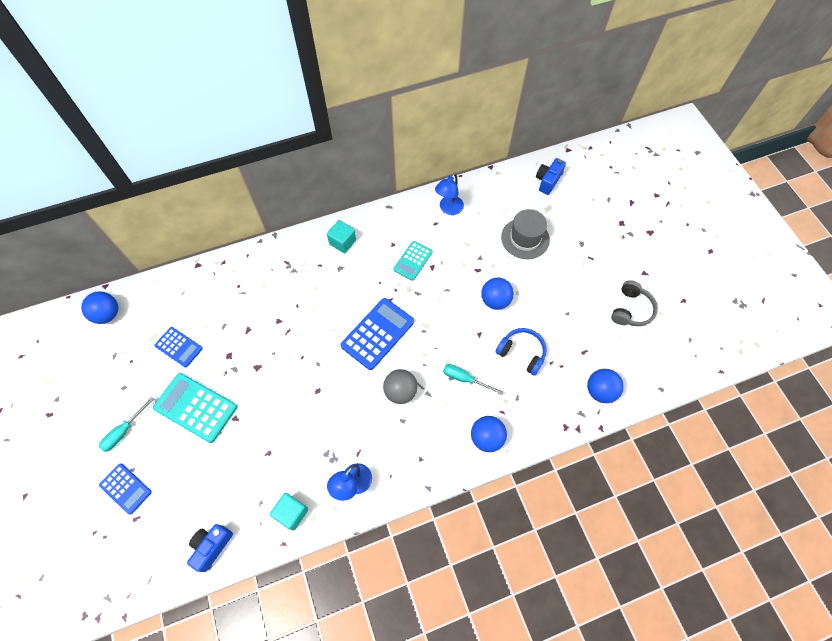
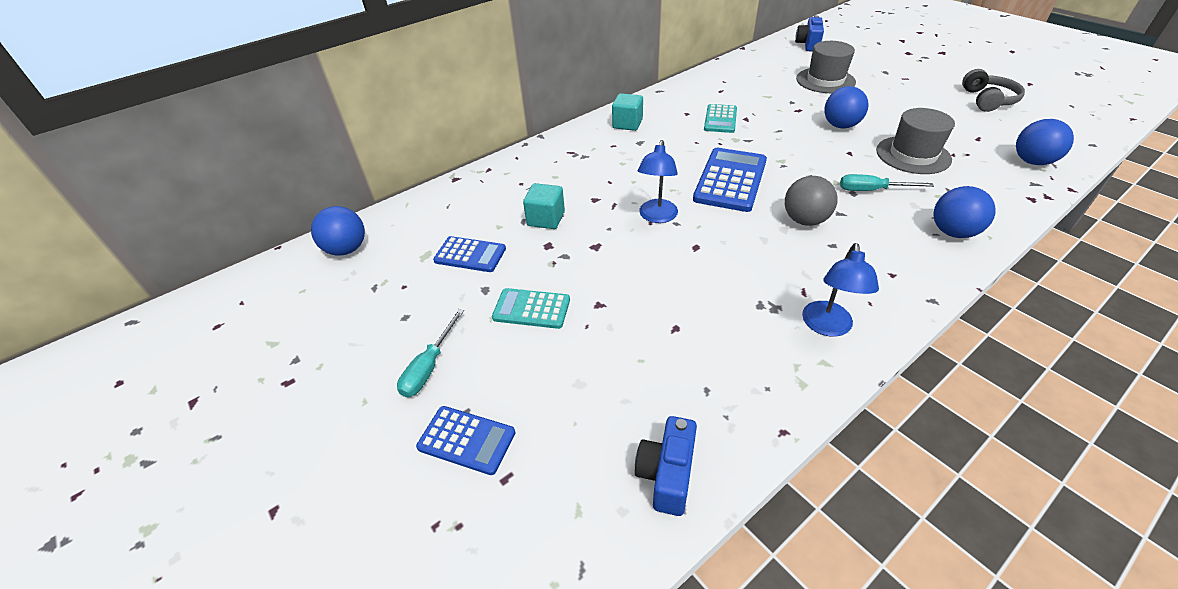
camera: 15 degrees left, 20 degrees down
turquoise calculator [153,373,237,443] -> turquoise calculator [492,288,570,329], size x0.61
turquoise cube [270,493,308,531] -> turquoise cube moved to [523,183,565,229]
blue lamp [435,173,464,215] -> blue lamp moved to [638,140,678,223]
blue headphones [496,328,547,376] -> grey hat [876,108,955,174]

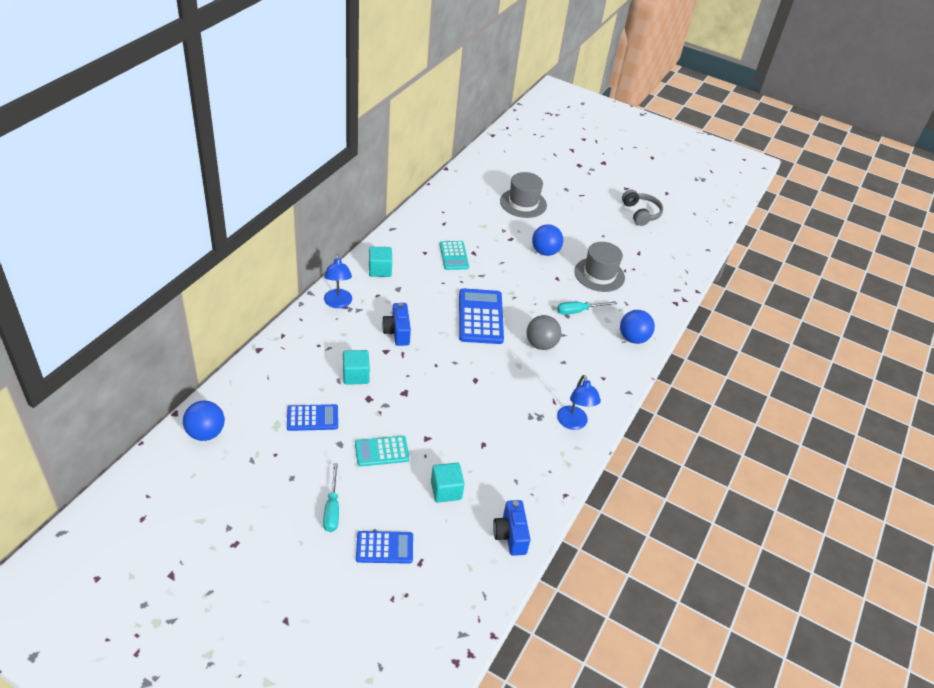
camera: 30 degrees left, 0 degrees up
blue lamp [638,140,678,223] -> blue lamp moved to [324,254,352,308]
blue camera [795,16,824,52] -> blue camera moved to [382,302,411,346]
blue ball [1016,119,1074,165] -> none
none -> turquoise cube [431,463,465,503]

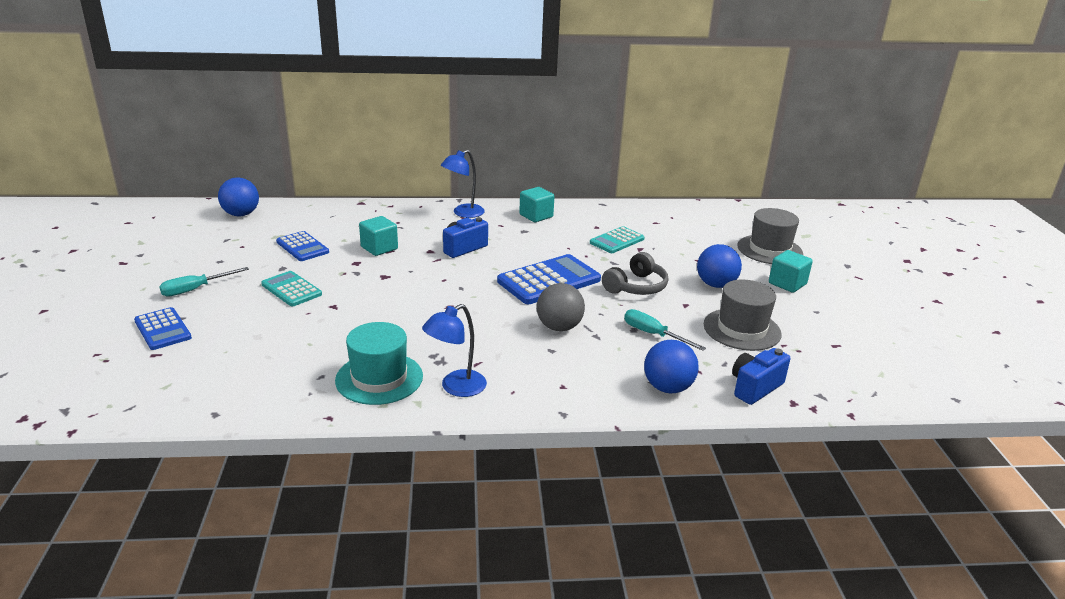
camera: 60 degrees right, 15 degrees down
turquoise cube [431,463,465,503] -> turquoise cube moved to [769,250,813,293]
blue camera [493,500,531,556] -> blue camera moved to [732,348,790,405]
grey headphones [622,190,663,226] -> grey headphones moved to [602,252,668,295]
none -> turquoise hat [335,322,423,405]

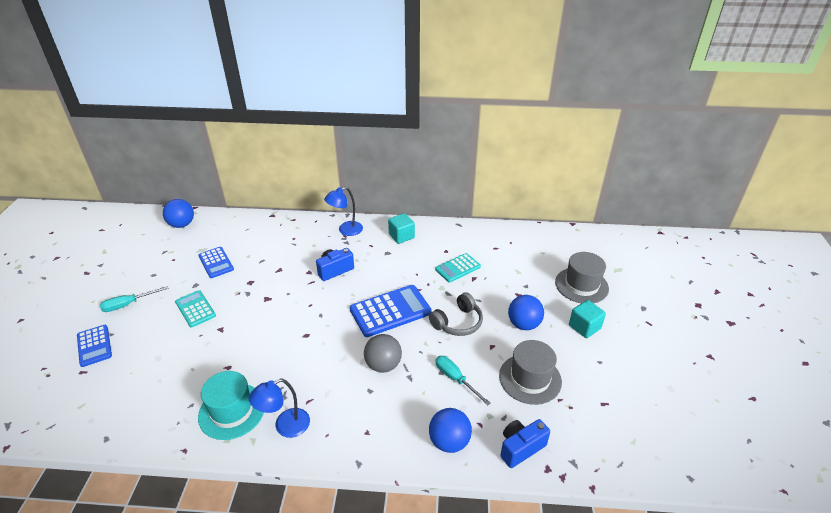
camera: 10 degrees right, 10 degrees up
turquoise cube [359,216,398,256] -> none

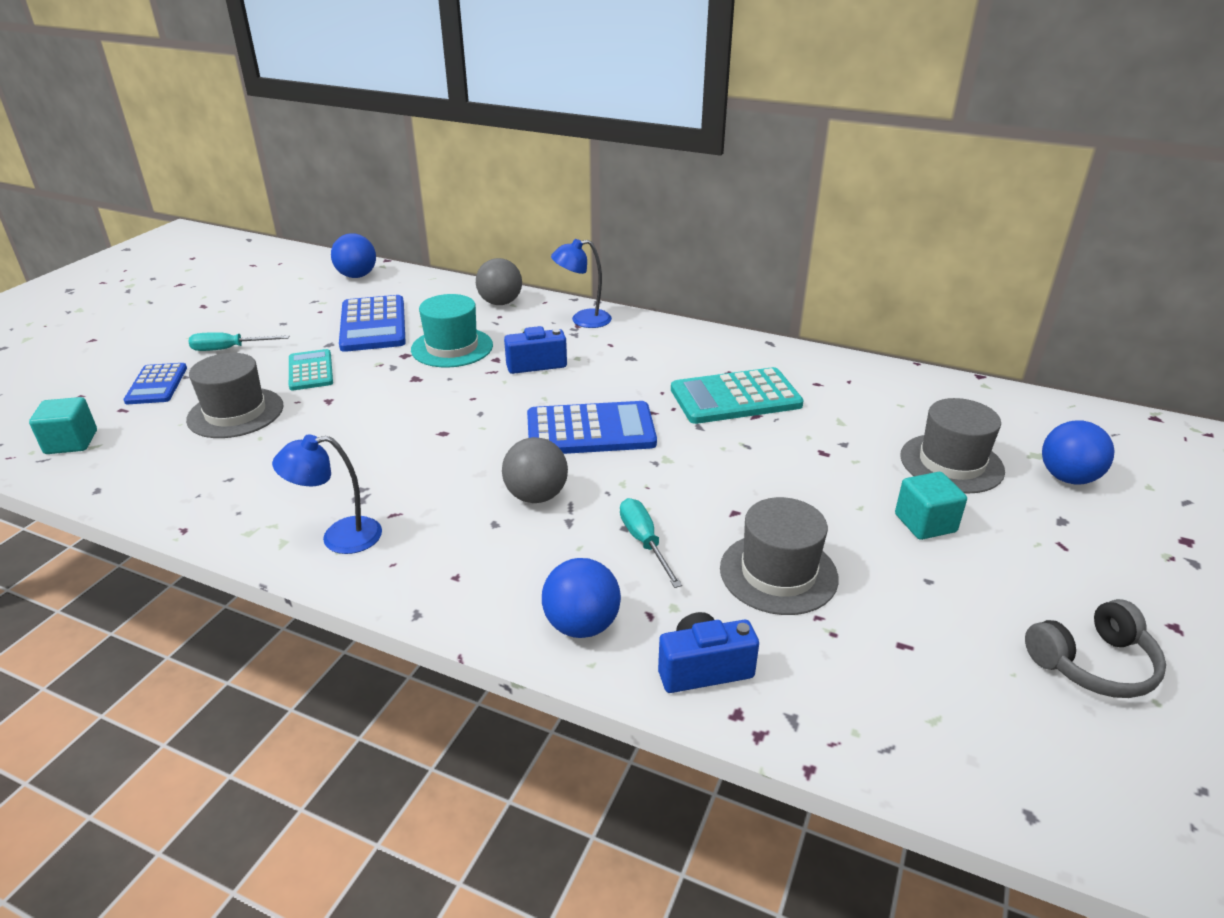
camera: 20 degrees right, 5 degrees down
blue calculator [198,247,234,278] -> blue calculator [339,295,406,352], size x1.64
turquoise hat [198,371,264,440] -> turquoise hat moved to [411,294,493,368]
turquoise cube [388,213,415,244] -> turquoise cube moved to [29,397,97,454]
grey headphones [429,292,483,336] -> grey headphones moved to [1025,599,1166,698]
turquoise calculator [435,253,481,282] -> turquoise calculator [671,367,804,424], size x1.64
blue ball [508,295,544,330] -> blue ball moved to [1042,420,1114,485]
none -> grey hat [186,353,284,438]
none -> grey ball [476,258,522,305]

